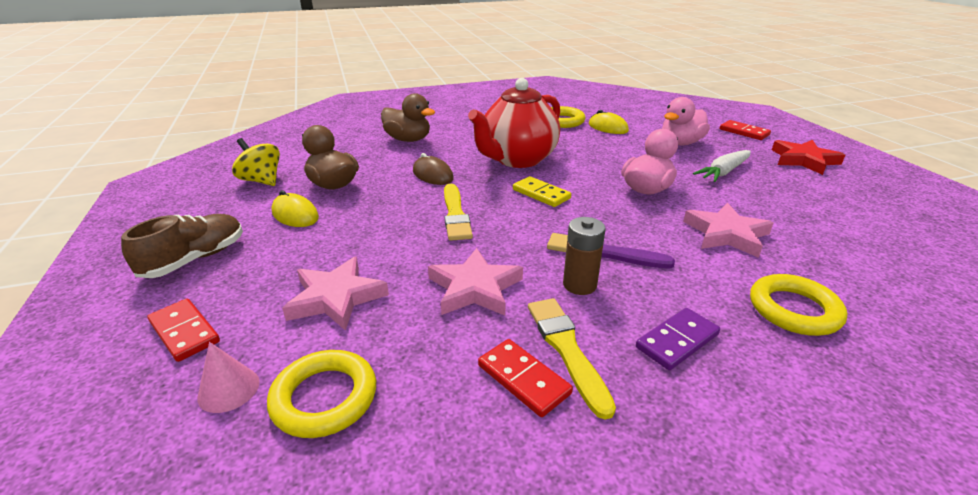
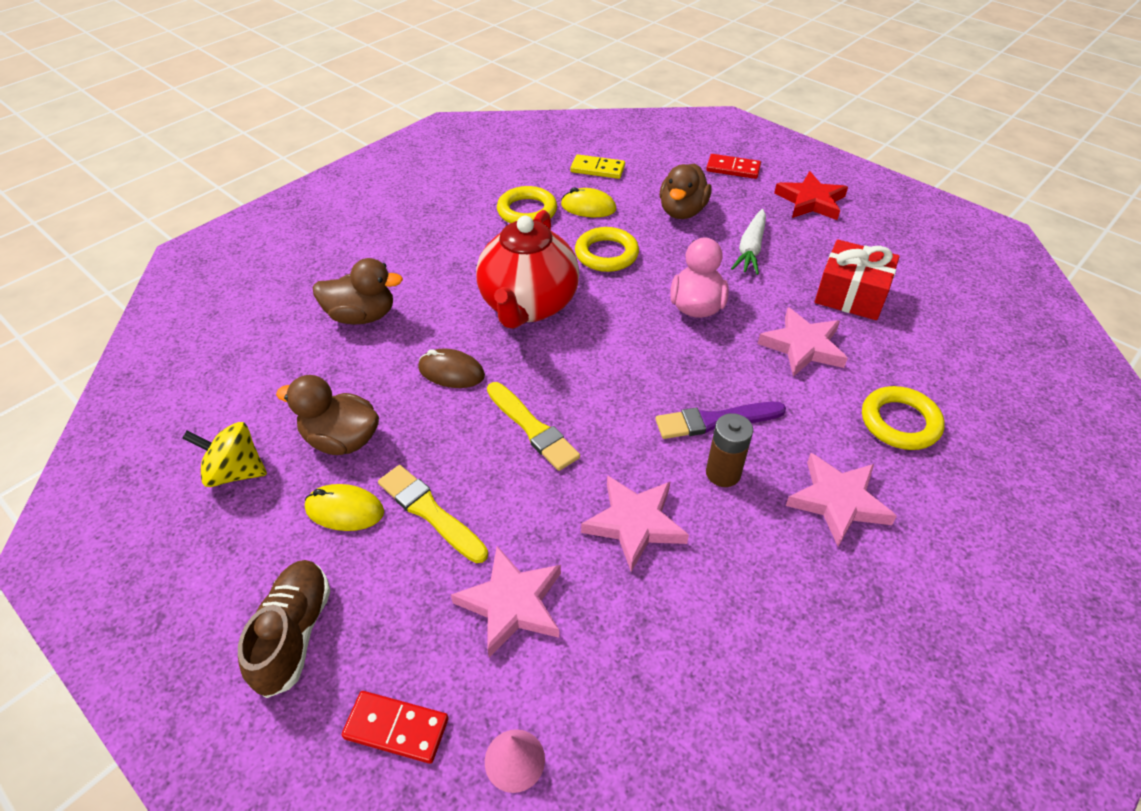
camera: 30 degrees left, 15 degrees up
yellow ring [267,350,376,438] -> yellow ring moved to [575,227,639,272]
red domino [478,339,573,417] -> none
yellow domino [513,176,571,207] -> yellow domino moved to [570,154,625,179]
yellow brush [528,298,616,420] -> yellow brush moved to [378,465,488,563]
purple domino [636,308,720,370] -> pink star [786,453,897,547]
pink duck [662,97,710,145] -> brown duck [660,163,712,219]
none -> red gift [815,239,900,320]

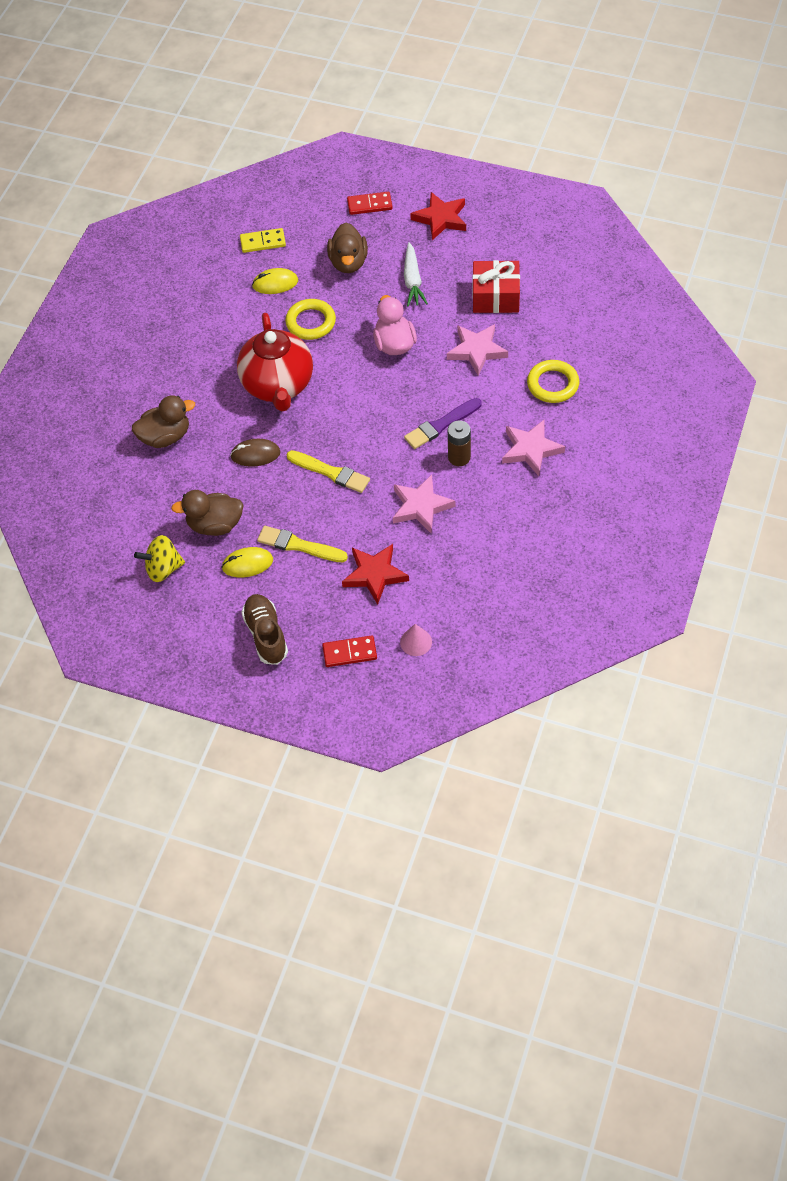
camera: 20 degrees left, 10 degrees up
pink star [451,546,561,658] -> red star [342,544,409,604]
yellow ring [497,186,557,223] -> none

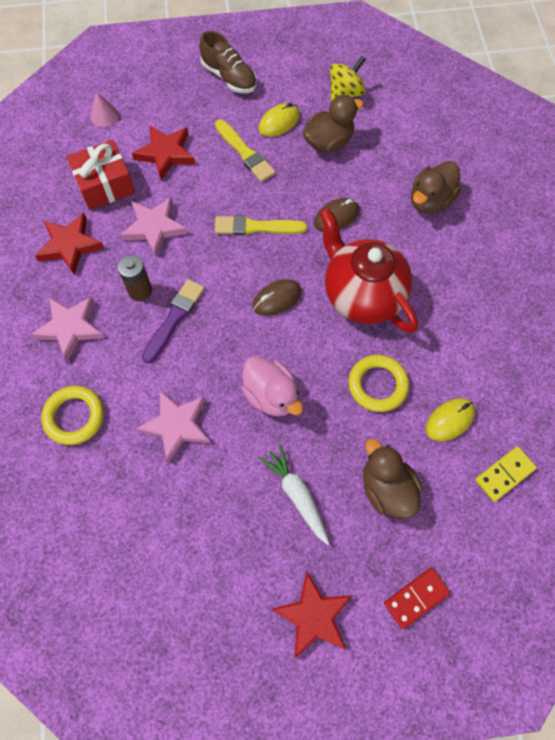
camera: 150 degrees right, 10 degrees up
yellow brush [257,526,348,562] -> yellow brush turned 60 degrees clockwise [215,119,275,182]
red domino [322,635,377,667] -> none
red gift [472,260,520,313] -> red gift moved to [66,140,135,210]
none -> red star [35,213,104,275]
none -> brown mouse [253,279,301,316]

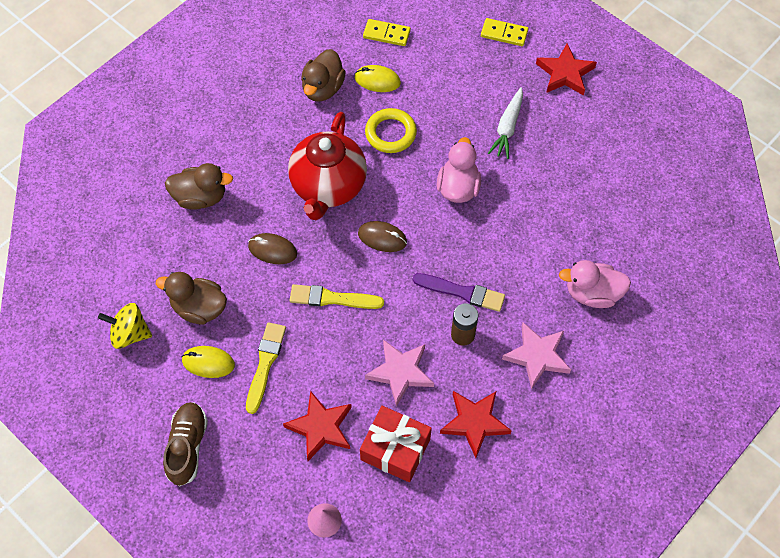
camera: 130 degrees left, 5 degrees down
yellow ring [41,386,104,445] -> pink duck [559,260,631,308]
pink star [136,390,210,463] -> none
purple brush [142,279,204,363] -> purple brush turned 150 degrees counterclockwise [413,273,505,312]
yellow brush [215,215,307,235] -> yellow brush turned 135 degrees clockwise [290,284,384,309]
brown duck [363,439,422,519] -> brown duck moved to [301,49,346,102]
red domino [384,567,451,629] -> yellow domino [481,18,528,46]

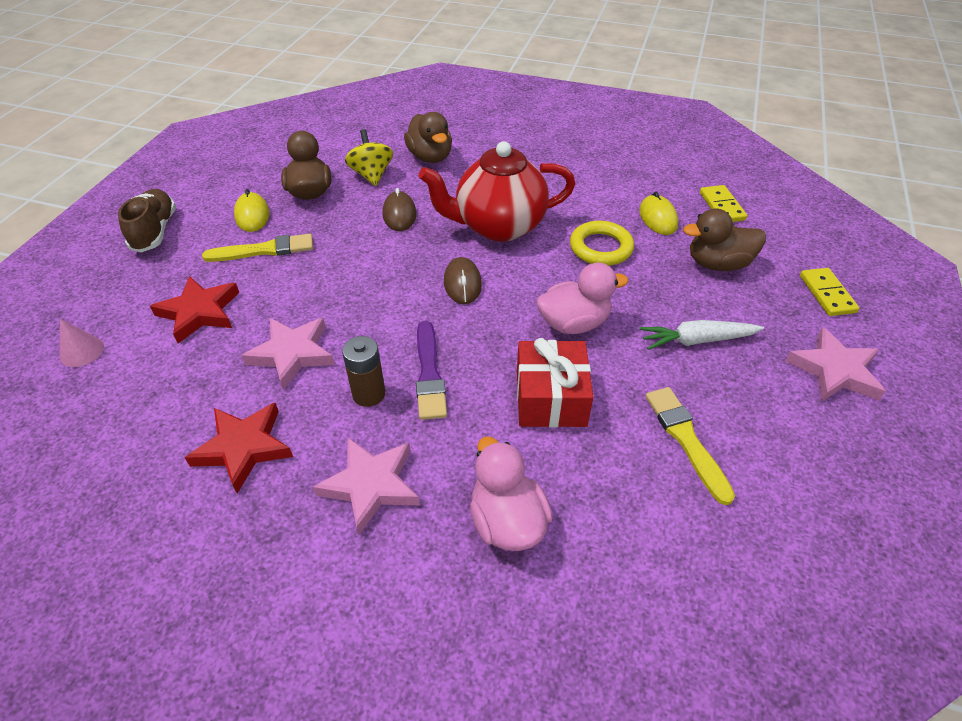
camera: 65 degrees right, 15 degrees down
yellow spinning top [98,303,152,349] -> yellow spinning top moved to [345,129,393,186]
brown shoe [163,402,208,487] -> brown shoe turned 75 degrees counterclockwise [118,189,176,252]
yellow brush [290,284,384,309] -> yellow brush moved to [645,387,735,505]
brown duck [301,49,346,102] -> brown duck moved to [683,208,766,271]
red gift [360,406,432,482] -> red gift moved to [517,338,593,428]
red star [536,43,597,96] -> pink star [786,327,886,402]

